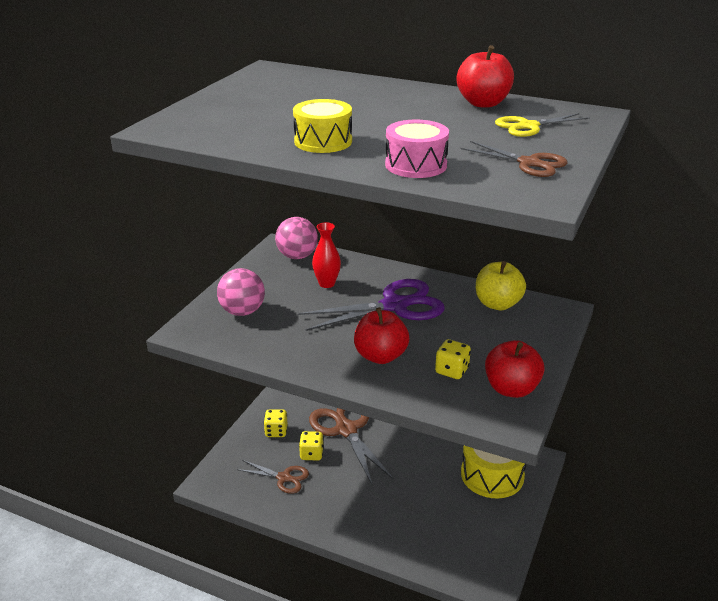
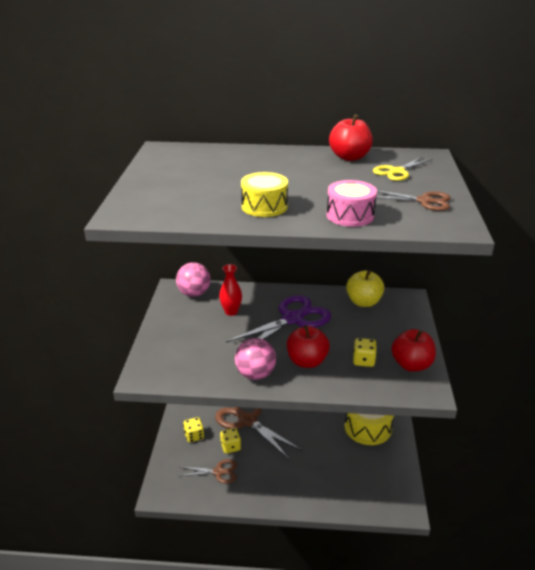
camera: 20 degrees left, 0 degrees up
pink ball [217,268,265,316] -> pink ball moved to [235,338,276,380]

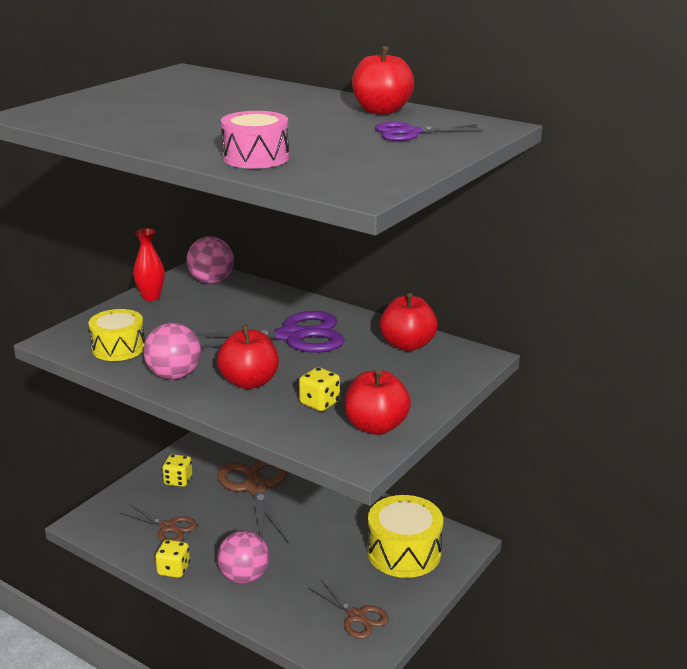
camera: 30 degrees right, 5 degrees down
red vase [219,264,242,316] -> red vase moved to [133,228,165,301]
yellow dice [220,428,241,454] -> yellow dice moved to [155,540,190,578]
yellow drum [241,172,288,217] -> yellow drum moved to [88,309,145,361]
yellow apple [346,270,384,307] -> red apple [380,293,438,351]
yellow scissors [373,157,432,181] -> purple scissors [375,122,484,141]
brown scissors [376,191,451,211] -> brown scissors moved to [308,579,389,639]
none -> pink ball [217,531,269,584]

